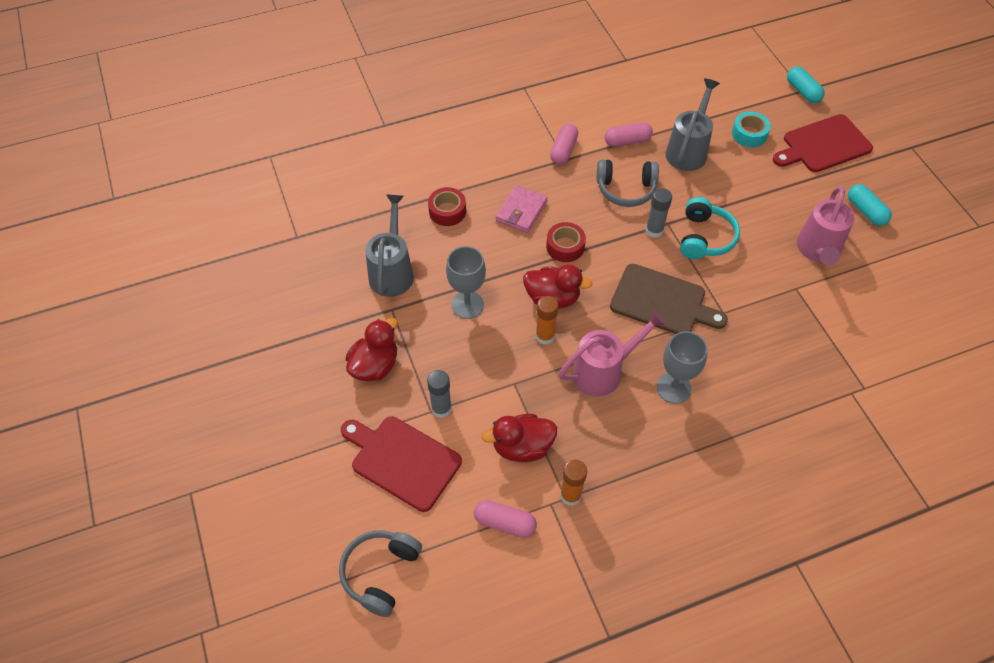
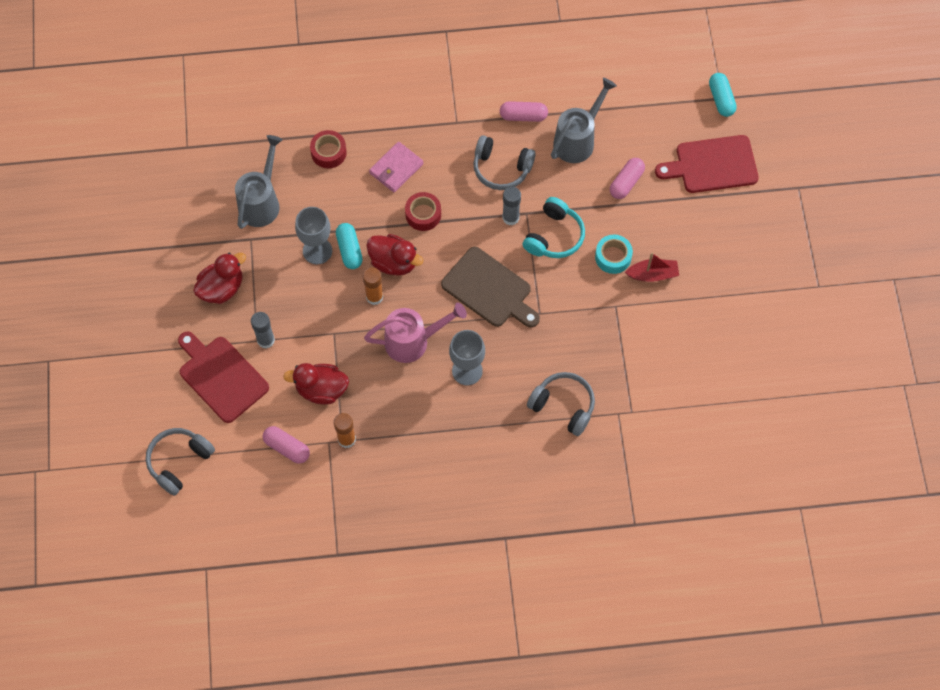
camera: 15 degrees right, 10 degrees up
pink capsule [550,124,578,164] -> pink capsule moved to [610,158,645,199]
turquoise tape [732,112,771,147] -> turquoise tape moved to [595,235,633,274]
pink watering can [797,186,854,266] -> red boat [625,253,679,282]
turquoise capsule [848,184,892,226] -> turquoise capsule moved to [336,223,363,269]
none -> grey headphones [527,372,595,436]

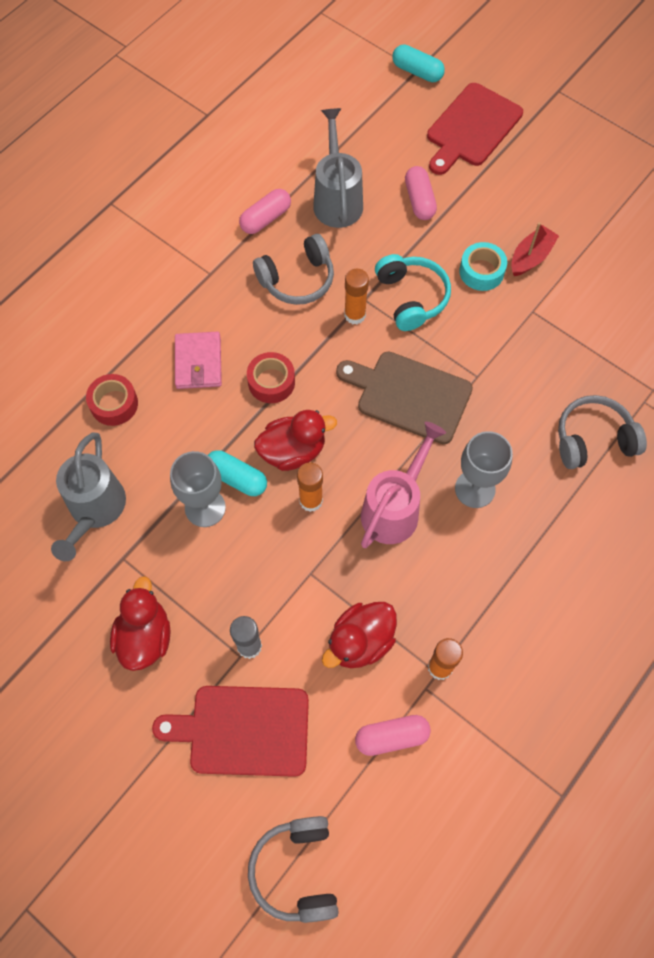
camera: 45 degrees left, 0 degrees up
grey watering can [235,135,283,229] -> grey watering can turned 150 degrees counterclockwise [51,432,126,561]
brown cutting board [441,247,540,328] -> brown cutting board turned 150 degrees counterclockwise [336,351,473,444]
grey glue stick [502,187,521,225] -> orange glue stick [344,268,369,324]

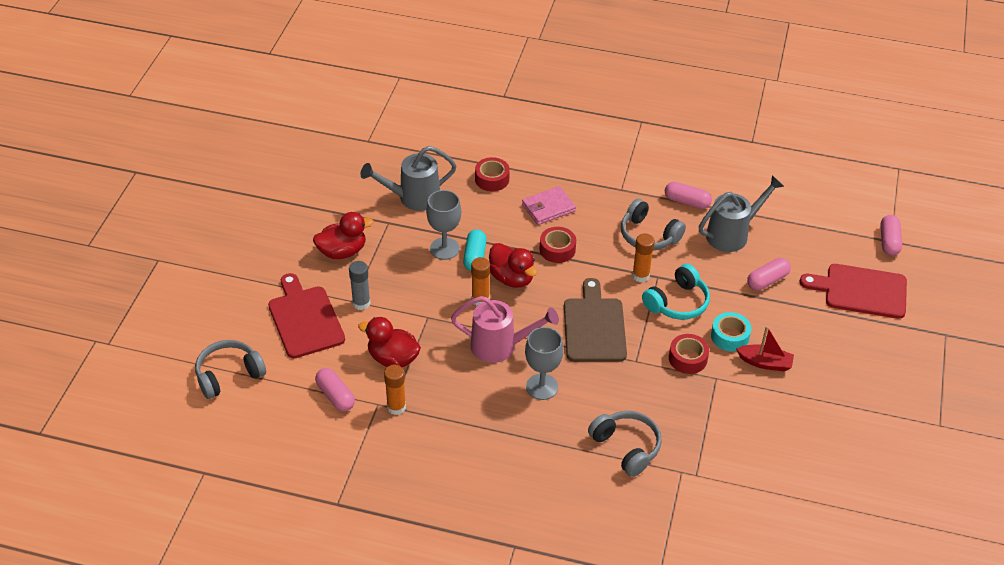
camera: 65 degrees right, 20 degrees down
turquoise capsule [392,44,445,82] -> pink capsule [880,215,902,256]
none -> red tape [669,334,709,374]

